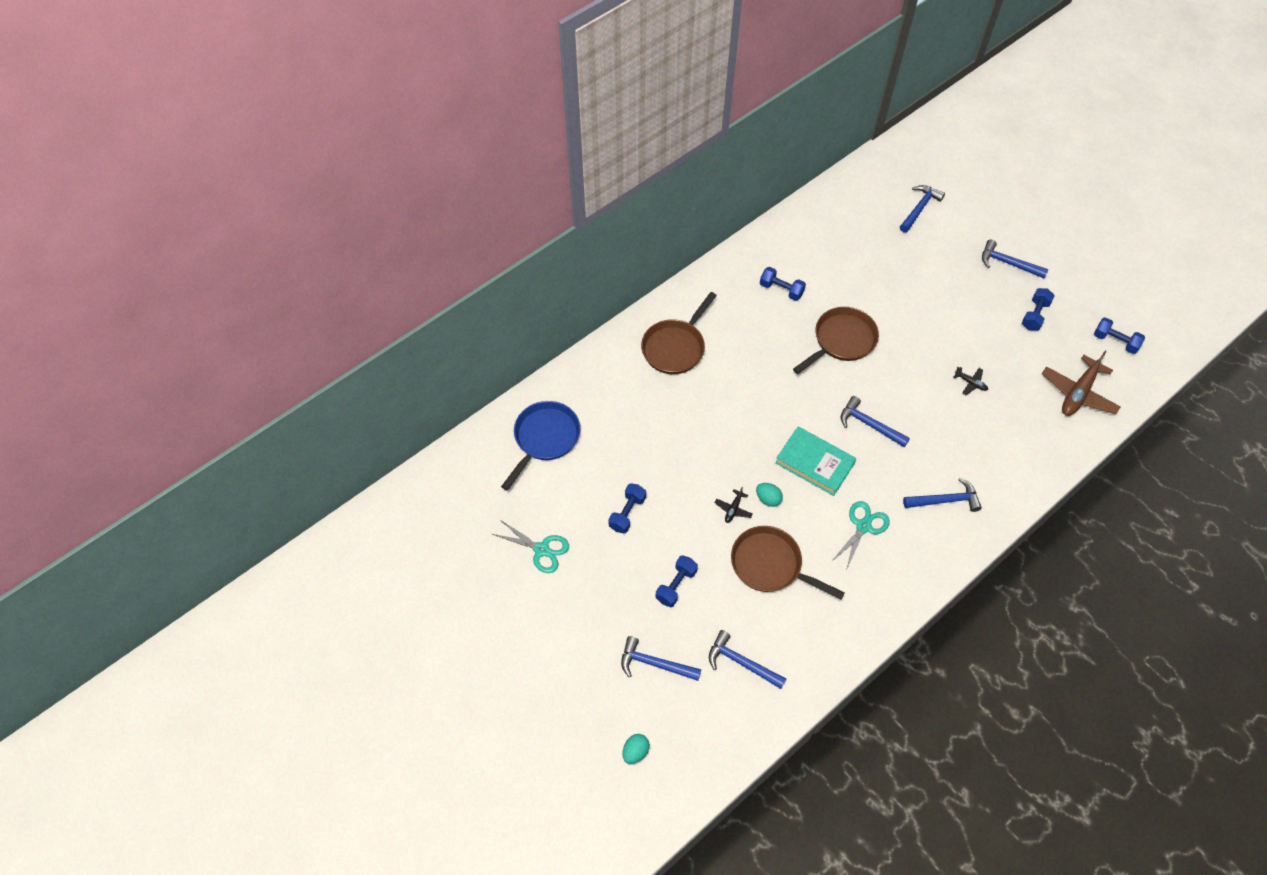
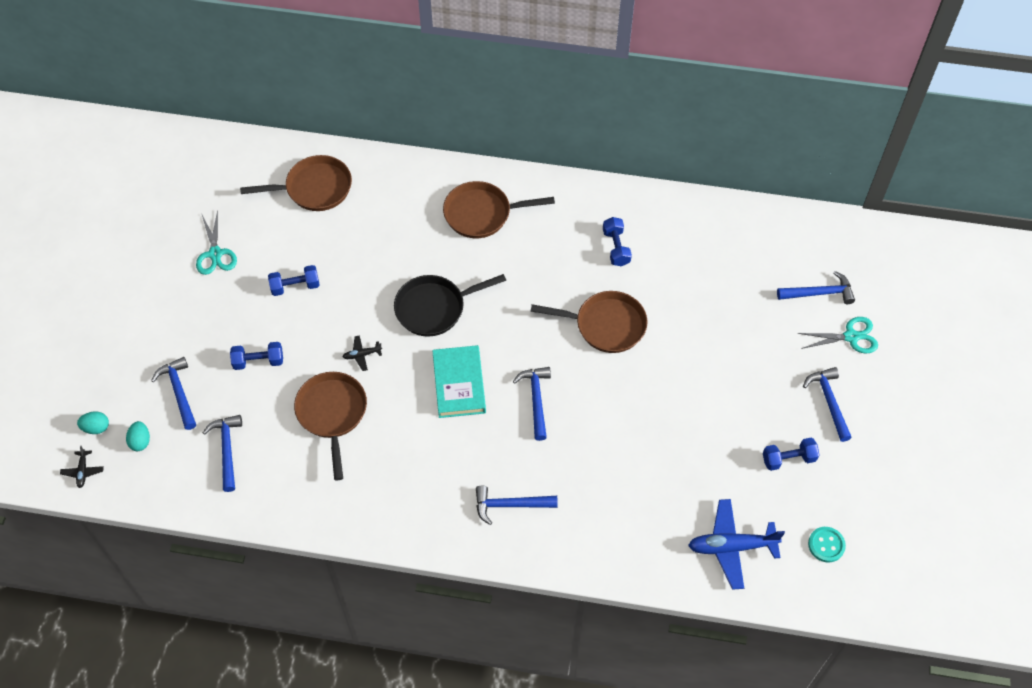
camera: 50 degrees right, 0 degrees up
blue pan [501,401,580,491] -> brown pan [240,155,352,211]
turquoise egg [756,483,783,507] -> turquoise egg moved to [126,421,150,451]
turquoise scissors [831,501,890,570] -> turquoise scissors moved to [797,317,878,353]
blue hammer [903,478,982,512] -> blue hammer turned 135 degrees clockwise [476,486,558,525]
black plane [953,367,988,395] -> black plane moved to [60,446,104,488]
brown plane [1042,351,1121,416] -> blue plane [688,499,785,590]
blue dumbbell [1094,317,1145,354] -> turquoise button [808,527,846,562]
none -> black pan [394,274,506,337]

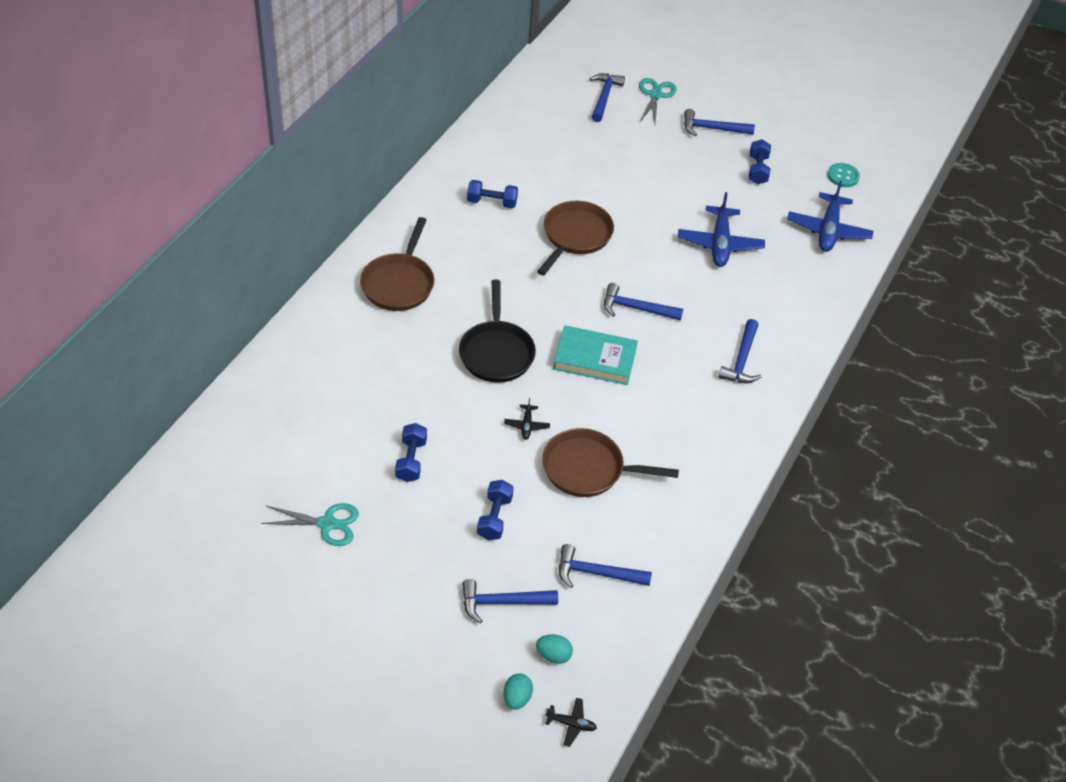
camera: 75 degrees left, 10 degrees down
brown pan [240,155,352,211] -> none
none -> blue plane [678,192,765,267]

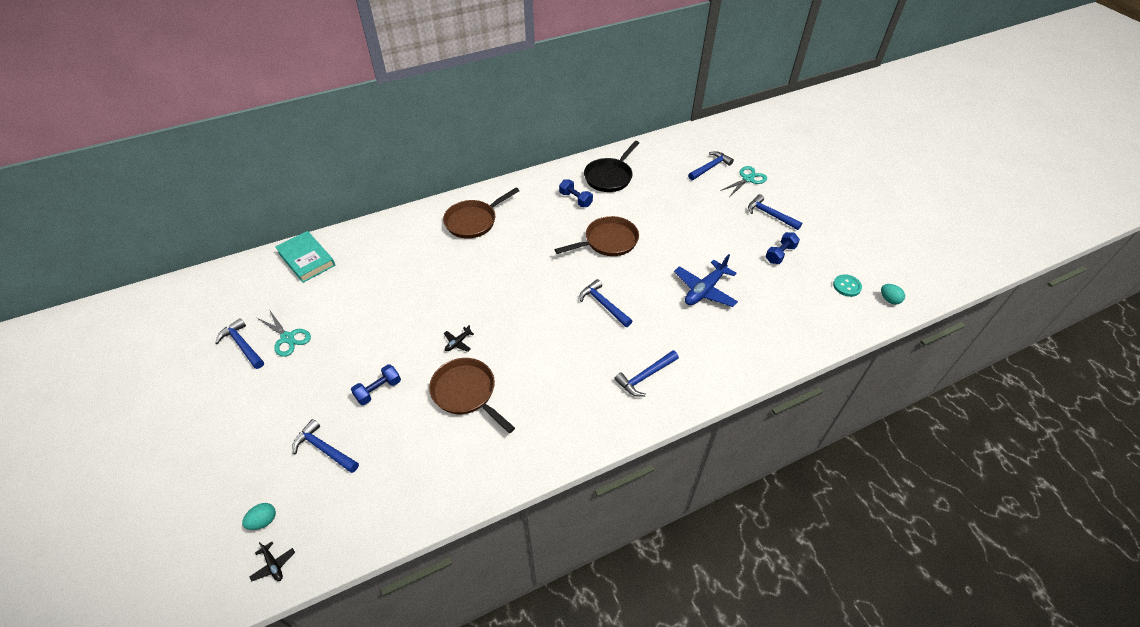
camera: 40 degrees right, 0 degrees up
blue dumbbell [395,423,427,482] -> none
black pan [459,280,536,383] -> black pan moved to [584,141,639,192]
turquoise egg [536,634,573,664] -> turquoise egg moved to [881,284,905,305]
turquoise book [553,325,638,385] -> turquoise book moved to [275,231,336,283]
blue hammer [559,544,652,588] -> blue hammer moved to [215,318,264,369]
blue plane [787,181,874,252] -> none

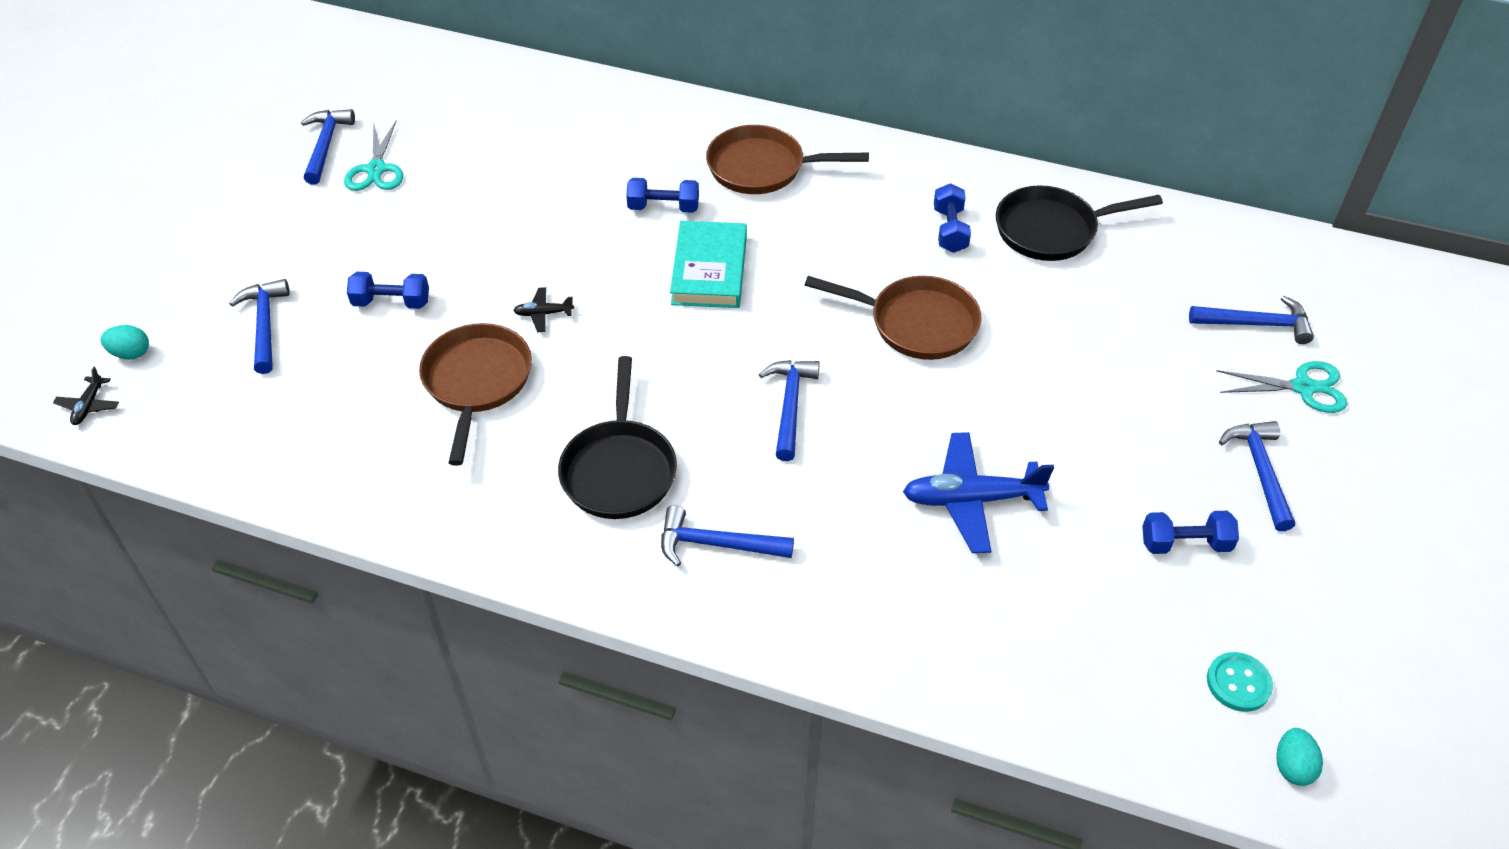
camera: 45 degrees right, 0 degrees up
turquoise book [275,231,336,283] -> turquoise book moved to [670,221,747,308]
none -> black pan [558,356,677,519]
none -> blue dumbbell [626,178,699,213]

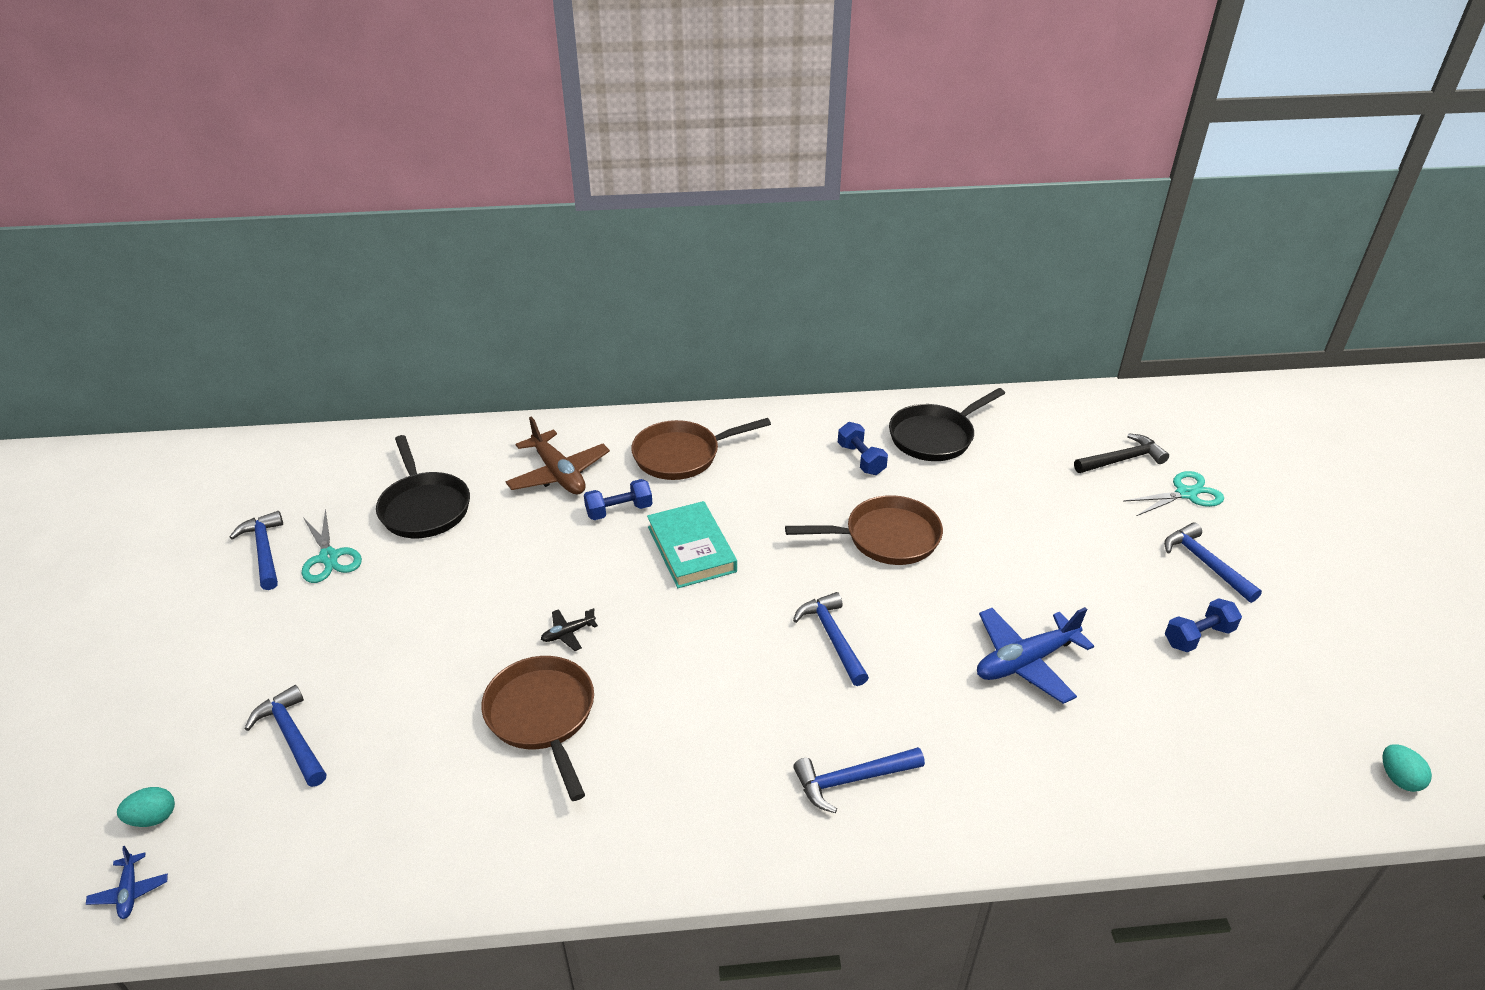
camera: 25 degrees left, 10 degrees down
black plane [53,367,119,425] -> blue plane [86,846,168,919]
blue dumbbell [347,272,429,309] -> none
black pan [558,356,677,519] -> black pan moved to [376,435,470,538]
blue hammer [1189,296,1314,344] -> black hammer [1074,433,1169,473]
turquoise button [1207,652,1273,712] -> none
none -> brown plane [506,417,610,495]

